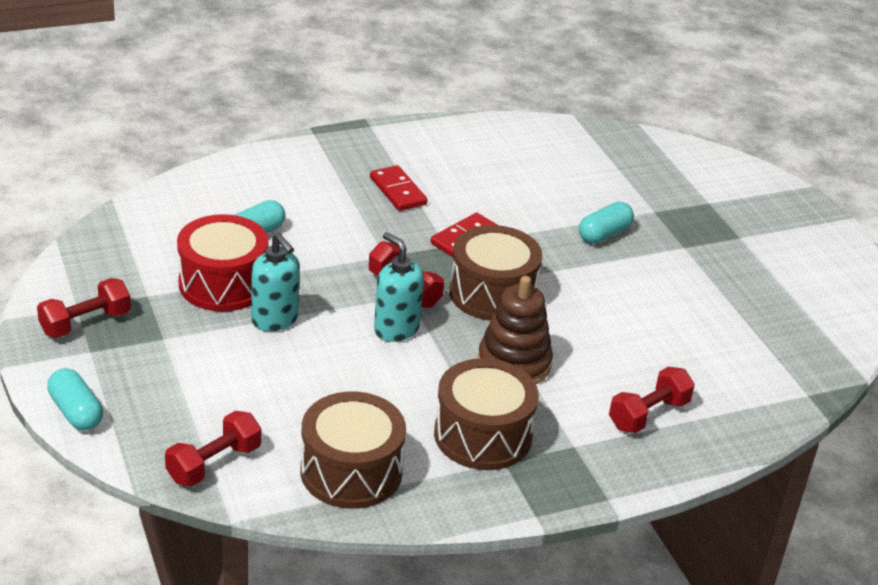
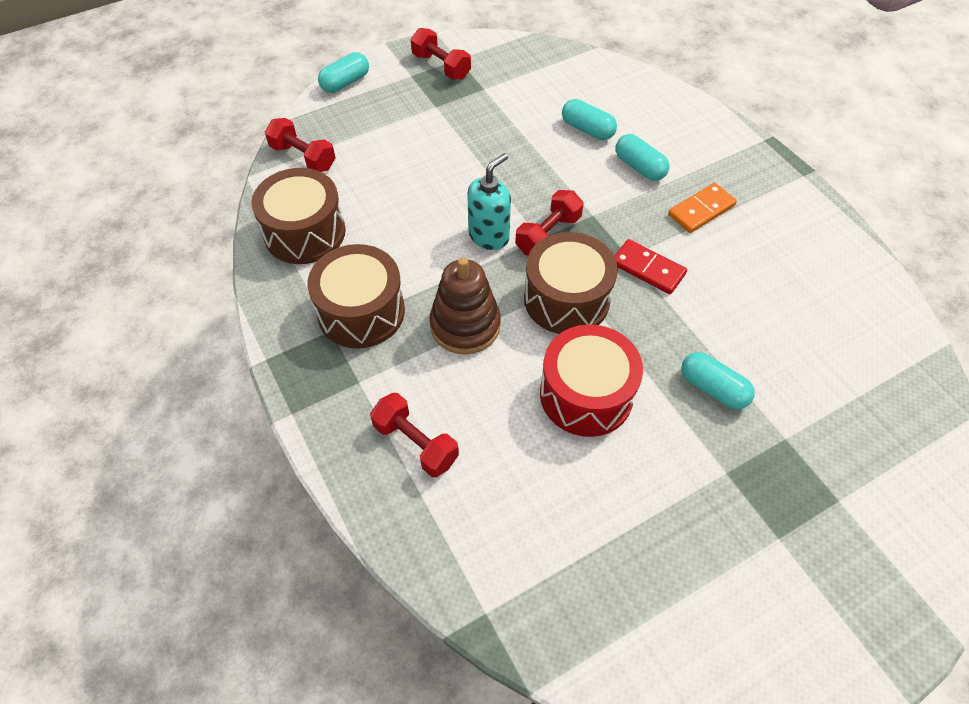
camera: 85 degrees right, 20 degrees up
red drum [177,214,268,312] -> red drum moved to [540,324,643,437]
turquoise soap dispenser [251,233,300,331] -> none
red domino [370,165,428,211] -> orange domino [668,183,737,233]
none -> turquoise capsule [616,134,669,181]

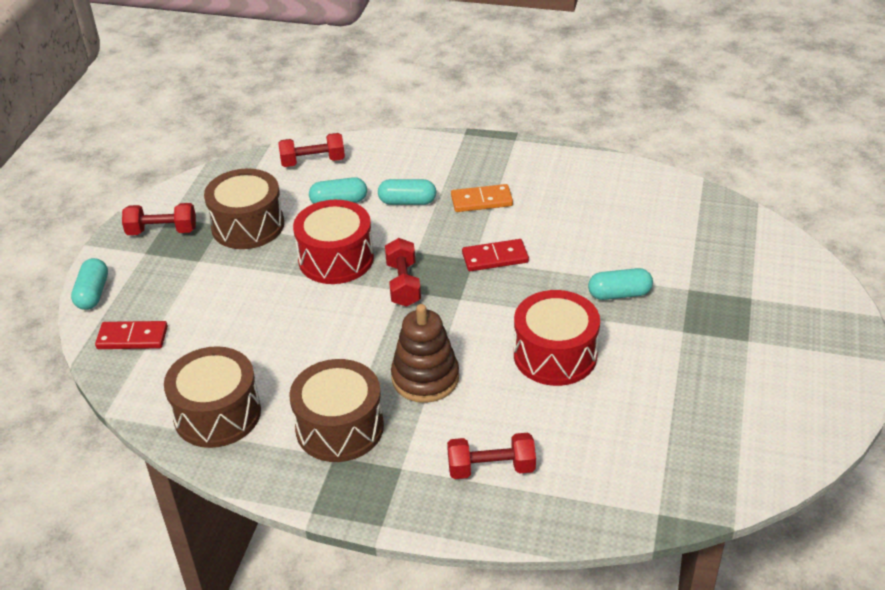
camera: 45 degrees left, 15 degrees down
red dumbbell [265,118,335,172] -> red dumbbell moved to [278,133,345,167]
turquoise soap dispenser [467,153,511,250] -> none
brown drum [524,232,618,334] -> brown drum moved to [204,168,284,249]
orange domino [668,183,737,233] -> orange domino turned 75 degrees clockwise [451,184,513,212]
none -> red domino [95,321,168,349]
none -> red drum [293,200,374,284]

